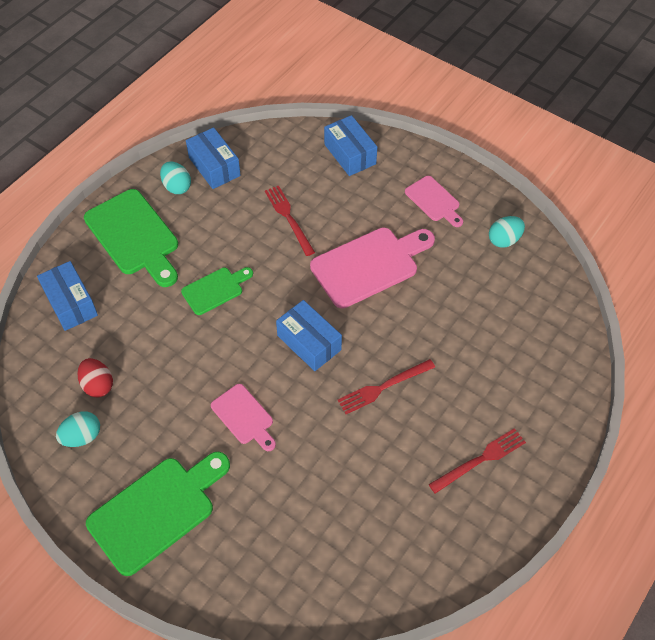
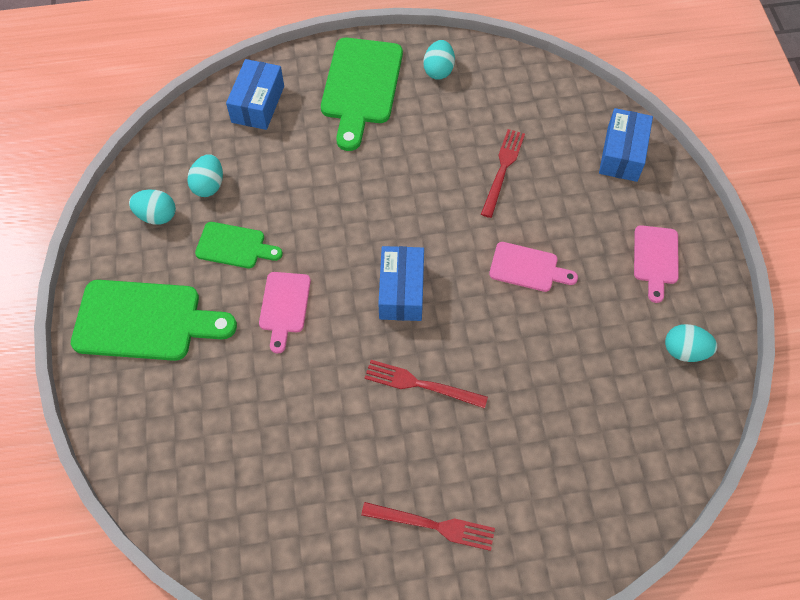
camera: 45 degrees right, 5 degrees up
red egg [77,358,113,398] -> turquoise egg [187,154,223,197]
green cutting board [181,267,253,315] -> green cutting board moved to [195,222,283,268]
blue box [186,127,241,189] -> none
pink cutting board [310,227,435,308] -> pink cutting board [489,242,578,292], size x0.56

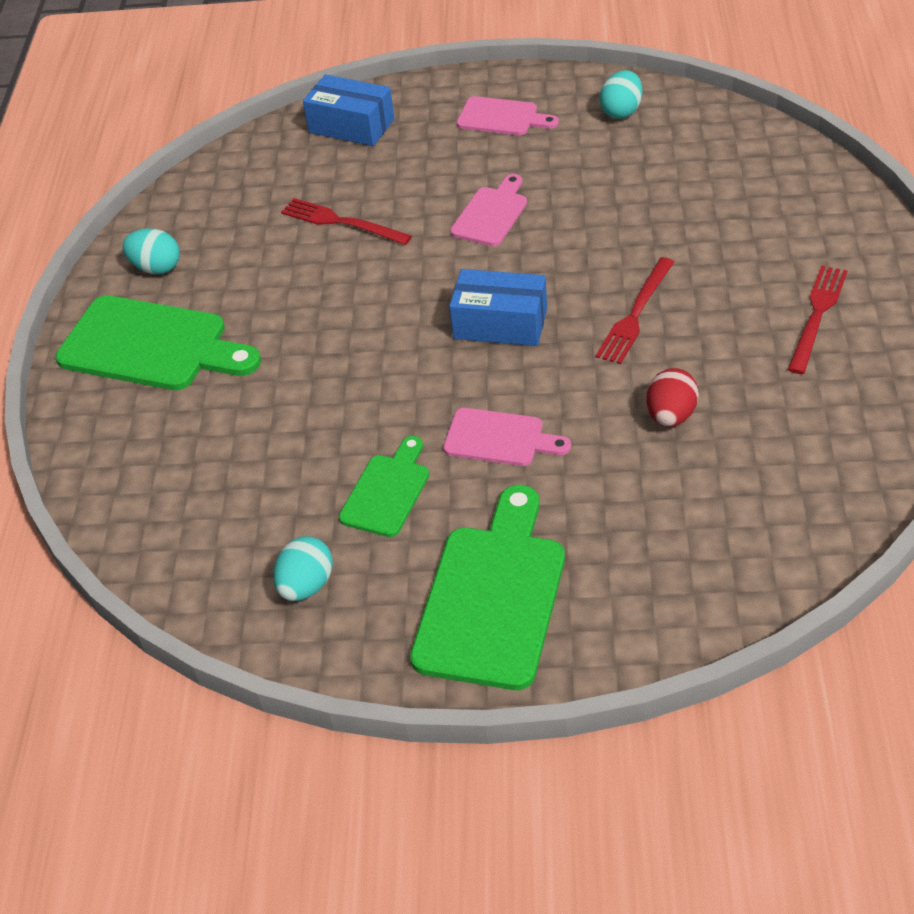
camera: 75 degrees left, 15 degrees down
turquoise egg [187,154,223,197] -> none
blue box [226,59,284,130] -> none
none -> red egg [647,368,699,427]

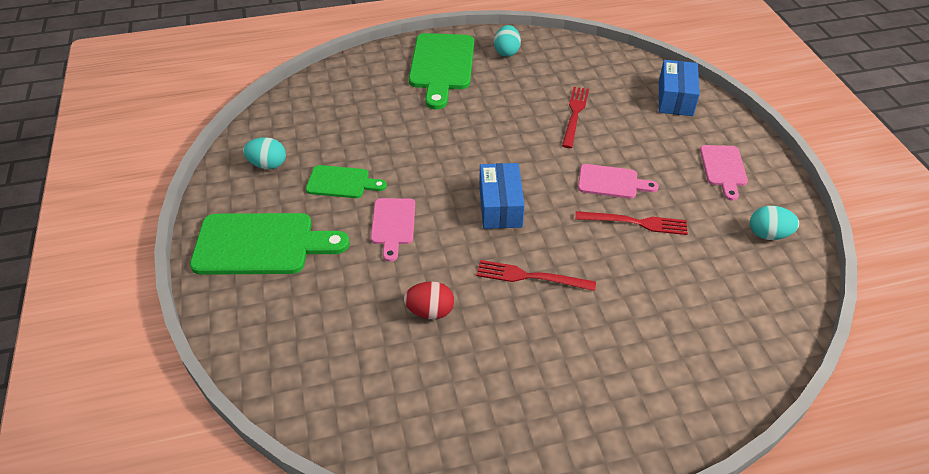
camera: 70 degrees right, 0 degrees up
red fork [788,266,847,374] -> red fork moved to [575,211,688,235]

